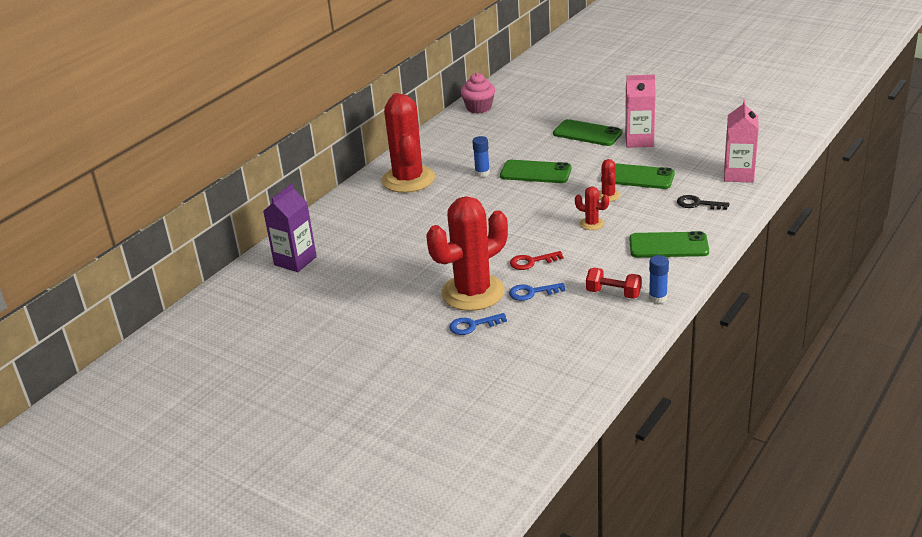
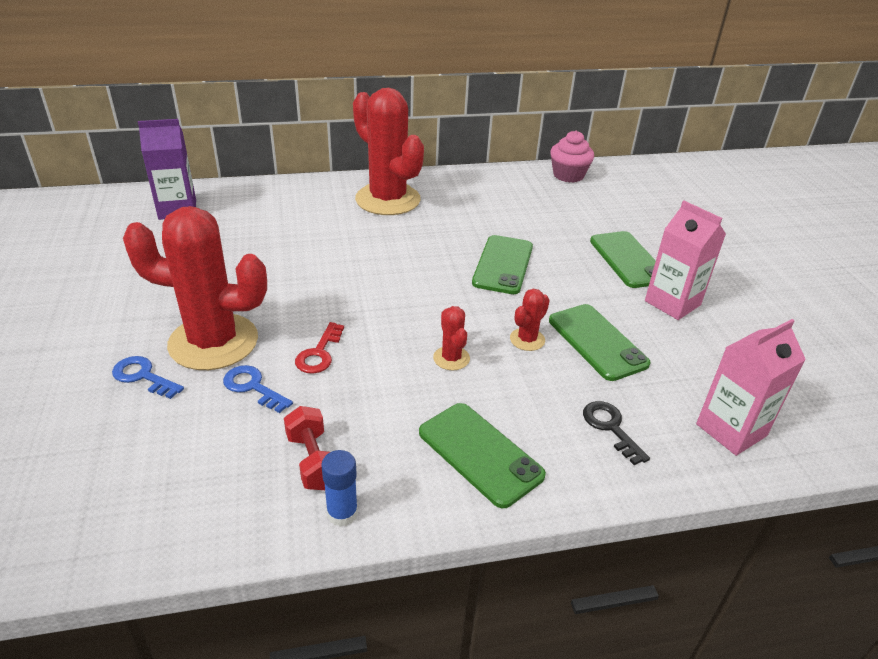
camera: 40 degrees right, 5 degrees up
red cactus [382,93,435,193] -> red cactus turned 75 degrees counterclockwise [353,88,424,215]
blue glue stick [472,136,490,177] -> none
green phone [500,160,572,183] -> green phone turned 45 degrees clockwise [472,235,533,294]
red key [510,251,563,270] -> red key turned 105 degrees counterclockwise [295,322,344,374]

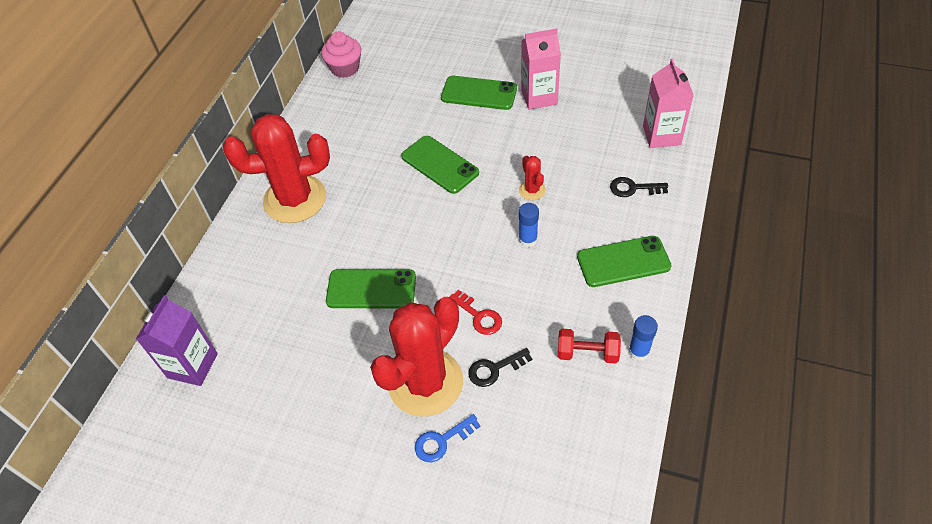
camera: 55 degrees left, 15 degrees up
blue key [223,365,293,413] -> black key [468,348,532,387]
red cactus [433,306,470,370] -> blue glue stick [519,203,539,247]
green phone [549,304,651,381] -> green phone moved to [326,269,416,308]

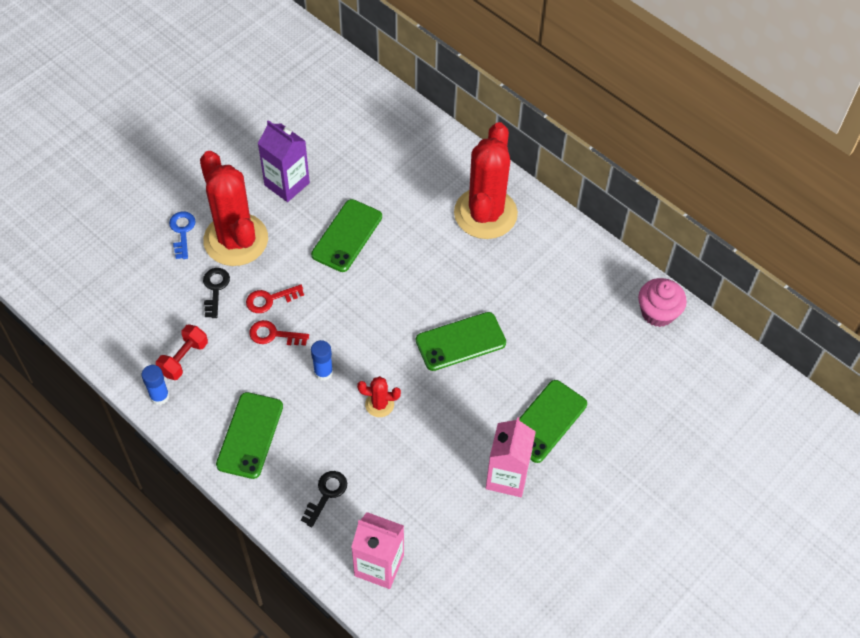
camera: 110 degrees right, 5 degrees up
purple carton [136,295,218,386] -> purple carton moved to [258,120,310,202]
none -> red key [249,320,309,346]

